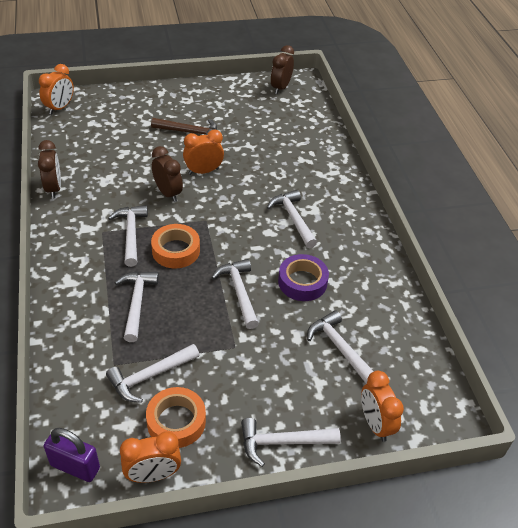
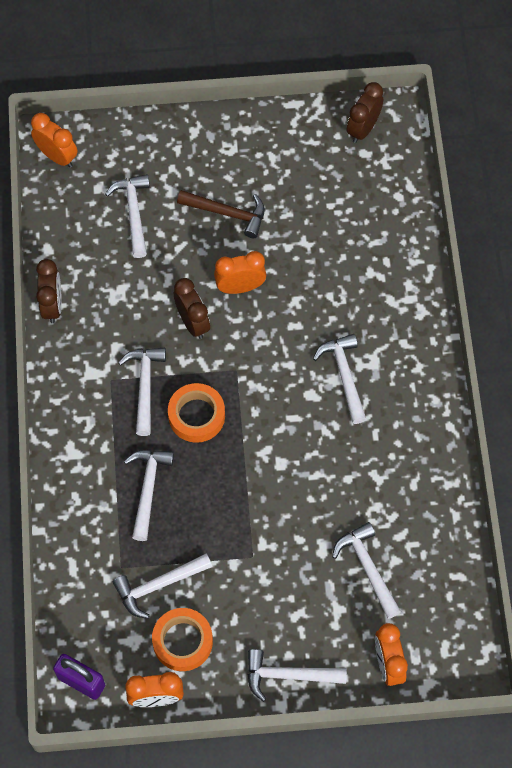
camera: 10 degrees right, 20 degrees up
orange clock [39,64,74,115] -> orange clock turned 90 degrees counterclockwise [31,113,78,167]
white hammer [211,259,259,329] -> white hammer moved to [105,174,150,258]
purple tape [278,254,329,301] -> none

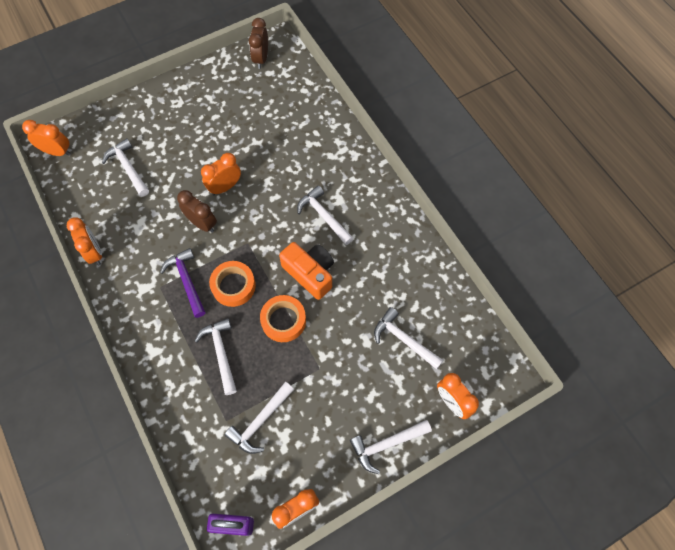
camera: 25 degrees left, 0 degrees up
brown clock [36,259,62,323] -> orange clock [67,217,102,265]
white hammer [118,348,166,436] -> purple hammer [160,248,206,318]
orange tape [152,608,213,671] -> orange tape moved to [260,295,306,342]
brown hammer [177,190,265,238] -> none
none -> orange camera [279,242,334,300]

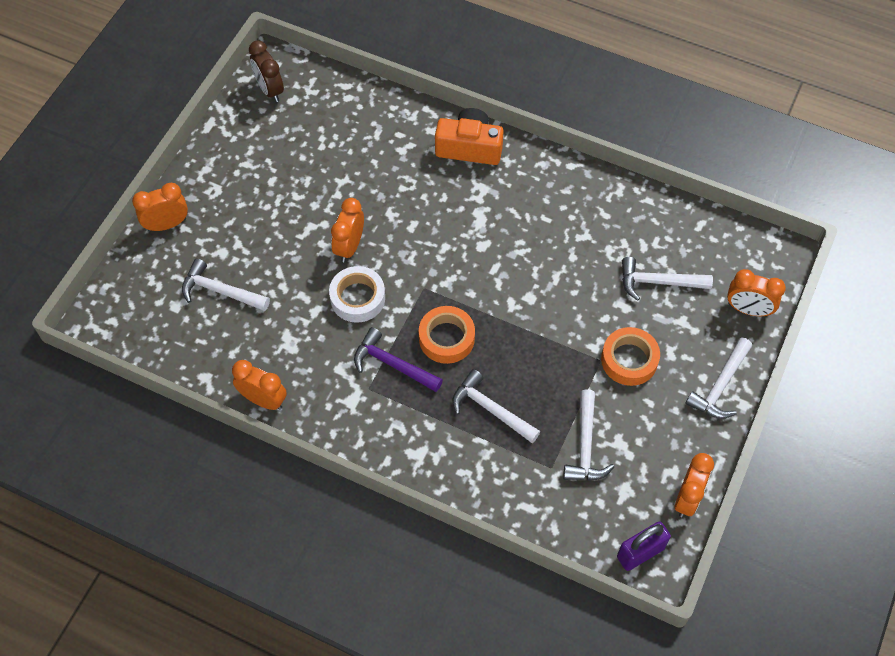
camera: 35 degrees left, 5 degrees down
orange clock [22,120,71,156] -> orange clock moved to [132,183,188,231]
brown clock [177,190,217,233] -> white tape [329,266,385,323]
orange tape [260,295,306,342] -> orange tape moved to [601,327,660,386]
orange camera [279,242,334,300] -> orange camera moved to [435,108,504,165]
white hammer [297,185,353,245] -> none

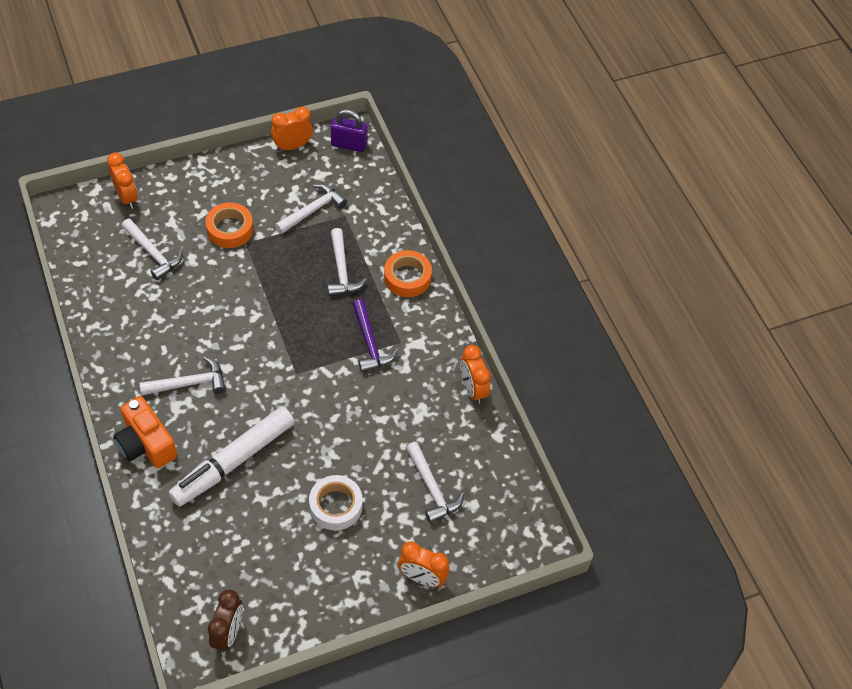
camera: 140 degrees left, 5 degrees down
white tape [329,266,385,323] -> white tape moved to [309,475,363,530]
orange clock [331,198,364,262] -> none
orange tape [419,306,475,364] -> orange tape moved to [384,250,432,297]
white hammer [685,337,752,419] -> white hammer moved to [140,357,226,395]
none -> white marker [169,407,294,507]

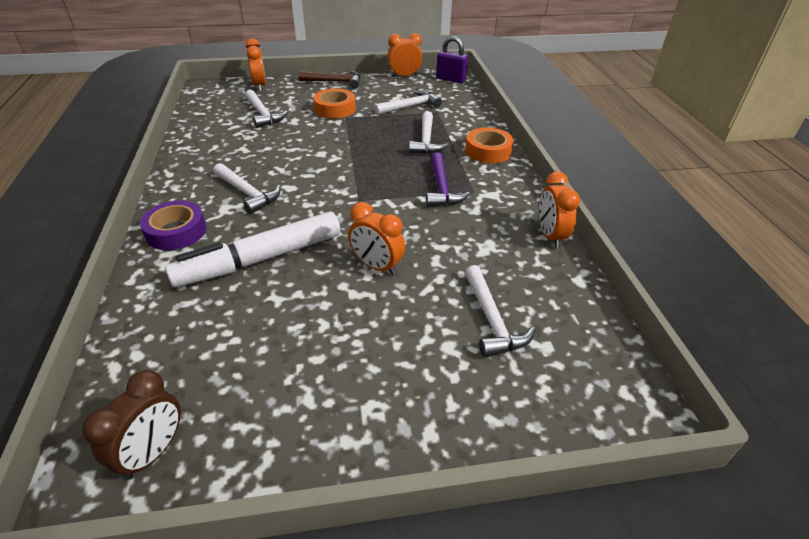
camera: 15 degrees right, 15 degrees down
orange camera [113,396,177,468] -> purple tape [140,201,206,250]
white hammer [140,357,226,395] -> white hammer turned 45 degrees clockwise [213,163,281,214]
white tape [309,475,363,530] -> none
orange clock [398,541,450,587] -> orange clock moved to [349,202,405,275]
none -> brown hammer [298,70,360,88]

